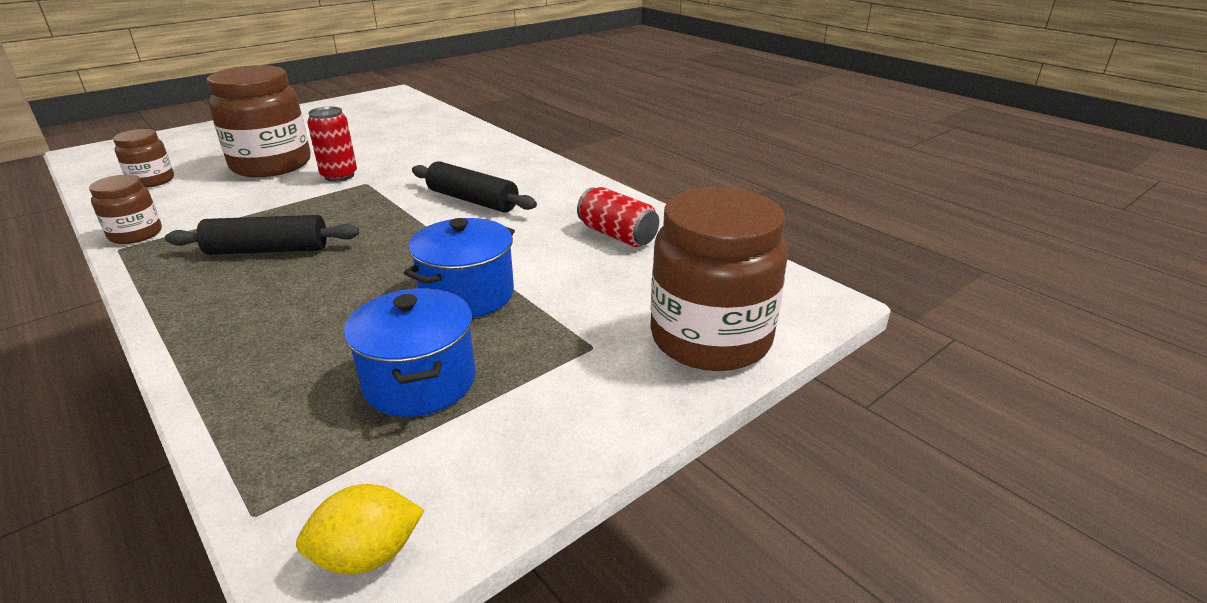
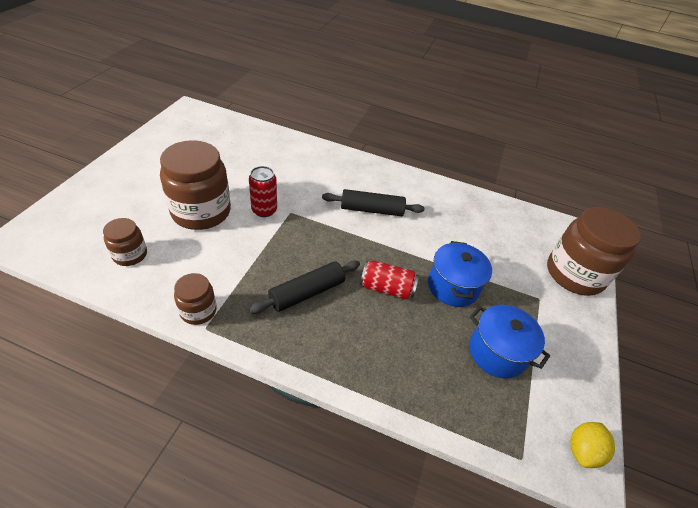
camera: 35 degrees left, 15 degrees up
red can [577,187,659,247] -> red can moved to [360,261,419,300]

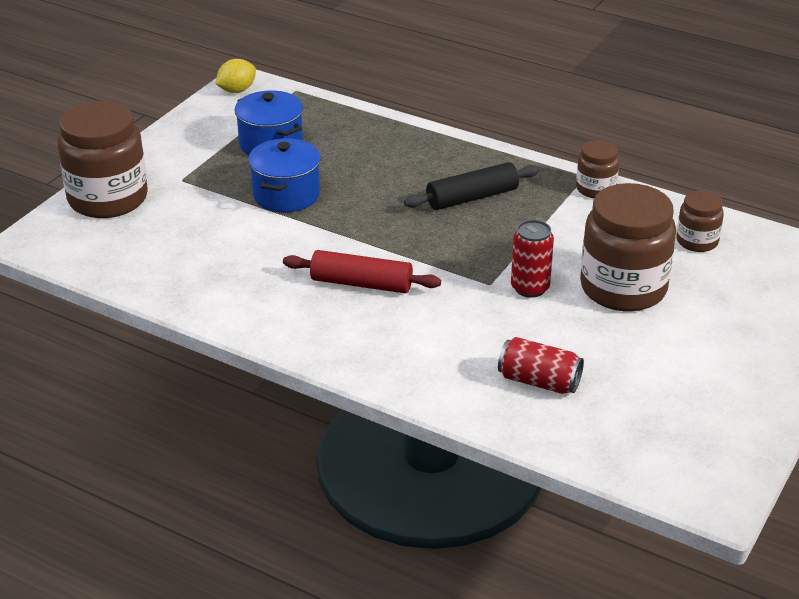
camera: 165 degrees left, 10 degrees down
black rolling pin [322,189,425,216] -> red rolling pin [283,250,441,293]
red can [360,261,419,300] -> red can moved to [498,337,584,394]

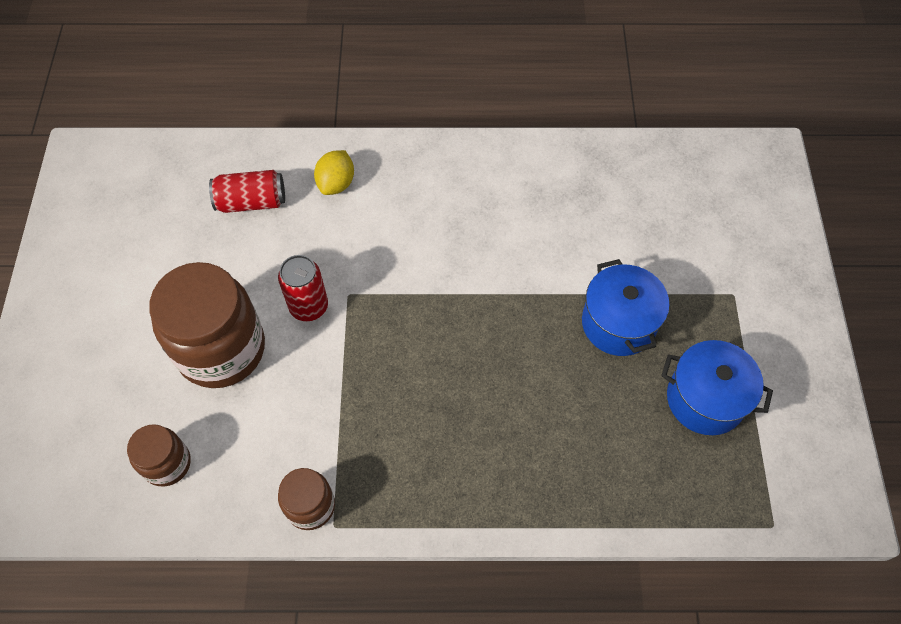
camera: 150 degrees right, 25 degrees up
brown jar [58,101,148,218] -> none
yellow lemon [215,59,256,93] -> yellow lemon moved to [314,150,354,195]
red rolling pin [283,250,441,293] -> none
black rolling pin [404,162,540,210] -> none

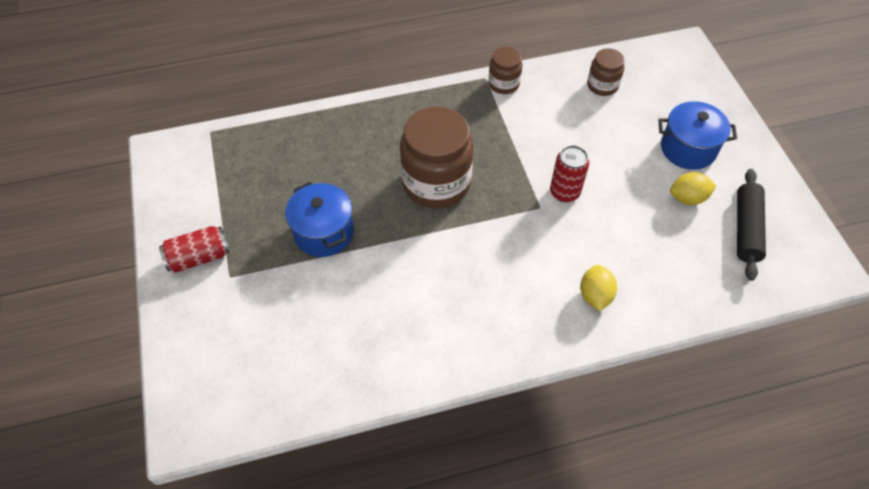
camera: 165 degrees right, 5 degrees down
brown jar [149,262,265,388] -> brown jar moved to [400,106,473,209]
red can [209,170,285,213] -> red can moved to [159,226,230,273]
blue pot [661,340,773,435] -> blue pot moved to [658,101,737,170]
none -> yellow lemon [670,172,716,205]
none -> black rolling pin [737,169,766,281]

